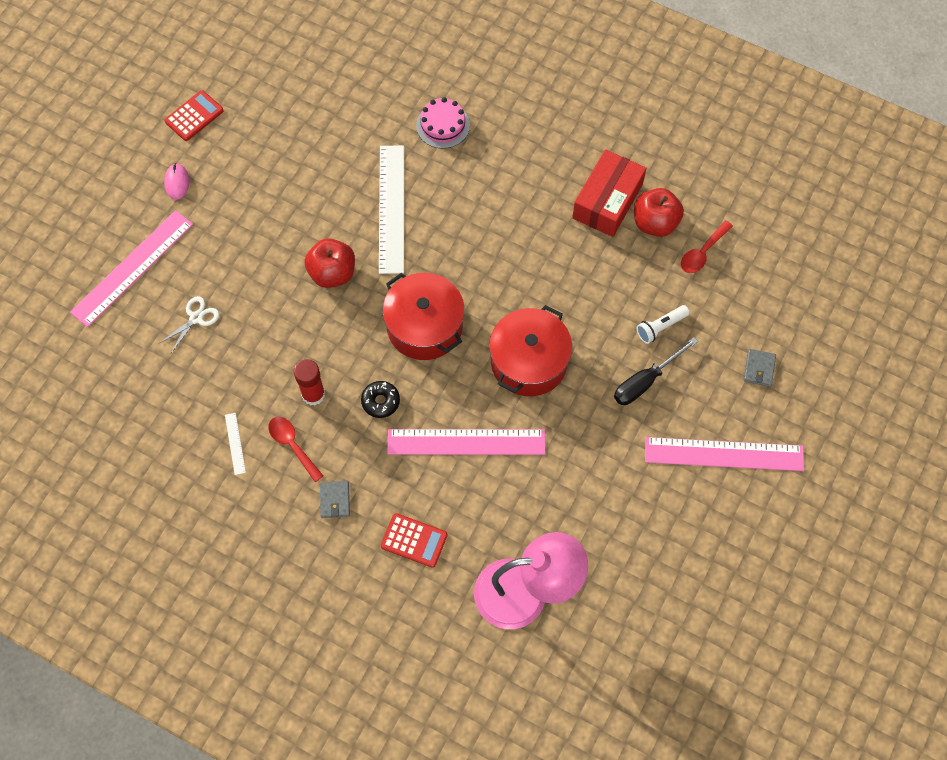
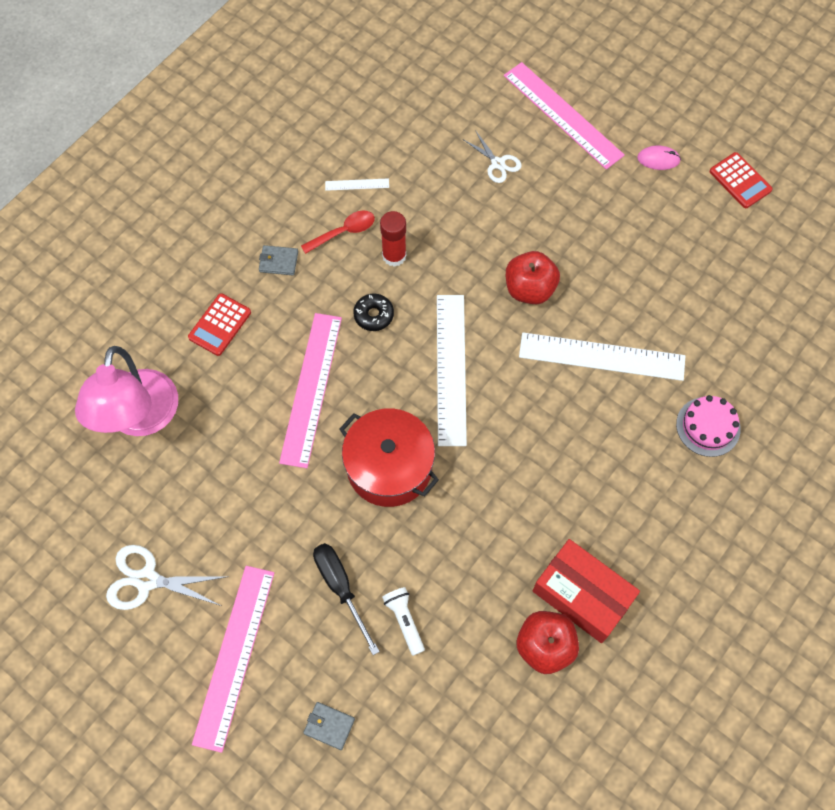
camera: 100 degrees right, 0 degrees up
red pot [382,273,464,360] -> white ruler [437,295,467,446]
red spoon [681,221,733,273] -> none
none -> white scissors [106,545,226,610]

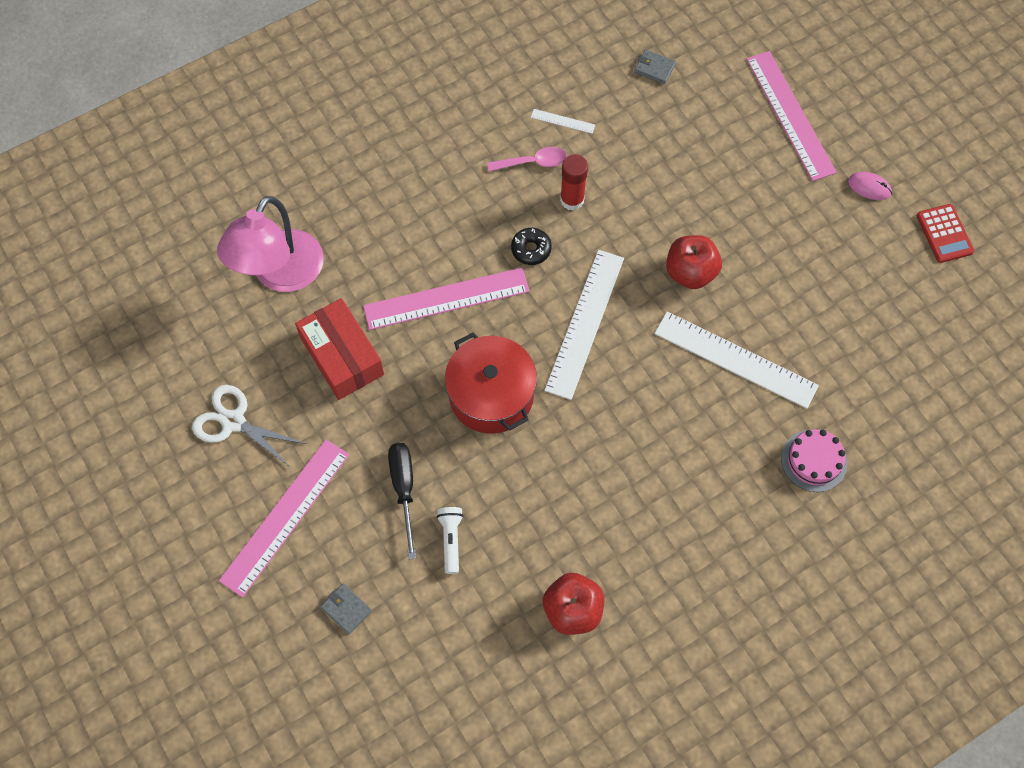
camera: 20 degrees right, 0 degrees up
red calculator [188,293,251,356] -> none
grey wallet [259,245,298,275] -> grey wallet moved to [634,50,676,84]
pink ruler [279,313,342,468] -> pink ruler turned 45 degrees clockwise [363,268,530,330]
red spoon [301,211,375,254] -> pink spoon [487,147,567,171]
white scissors [464,130,522,183] -> none
red box [533,539,640,643] -> red box moved to [295,298,384,400]

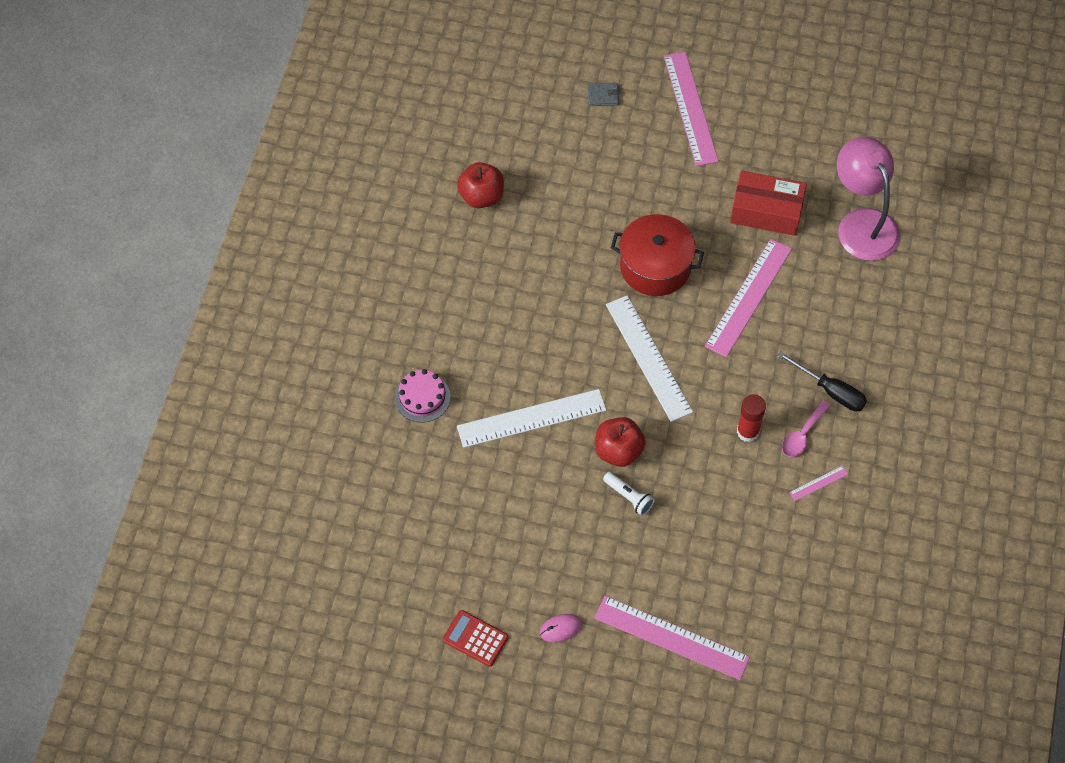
camera: 135 degrees right, 5 degrees down
white scissors [192,385,306,468] -> none
black screwdriver [388,443,416,560] -> black screwdriver moved to [777,351,867,411]
white flashlight [437,507,463,574] -> white flashlight moved to [603,472,655,516]
black donut [511,228,552,265] -> none
white ruler [531,109,595,134] -> pink ruler [789,466,848,501]
grey wallet [634,50,676,84] -> none

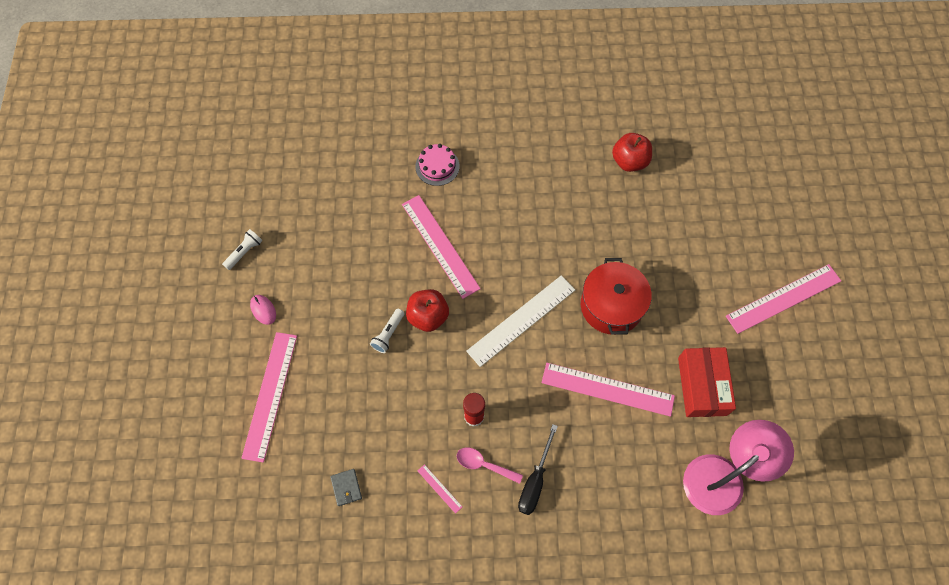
camera: 75 degrees right, 5 degrees up
red calculator [443,610,508,667] -> white flashlight [222,229,263,270]
white ruler [457,389,606,448] -> pink ruler [402,195,481,299]
grey wallet [587,83,620,106] -> grey wallet moved to [330,469,362,506]

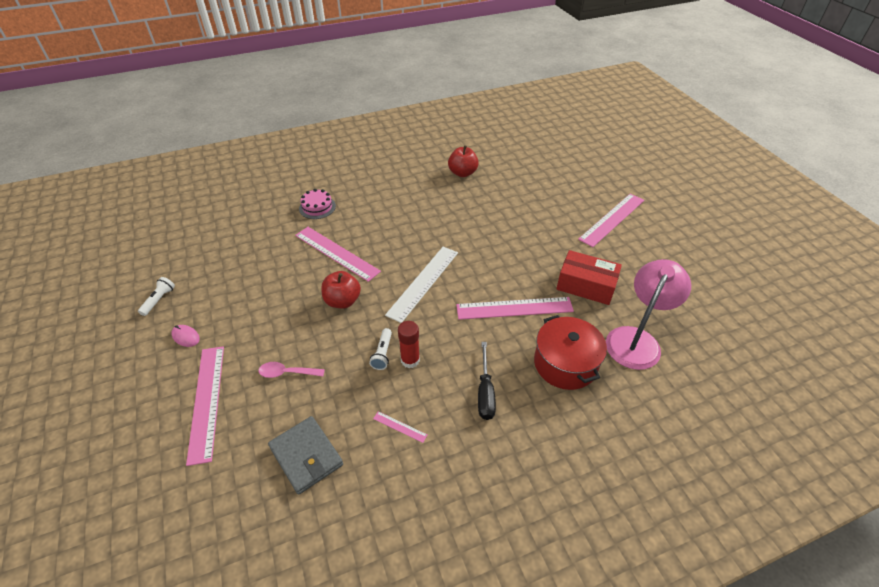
camera: 20 degrees left, 20 degrees down
grey wallet [330,469,362,506] -> grey wallet [268,416,343,495], size x1.95
white flashlight [370,309,404,353] -> white flashlight moved to [369,328,392,370]
pink spoon [456,448,523,484] -> pink spoon moved to [259,362,325,378]
red pot [581,258,652,335] -> red pot moved to [534,315,607,390]
red box [678,347,736,417] -> red box turned 45 degrees counterclockwise [556,250,622,305]

